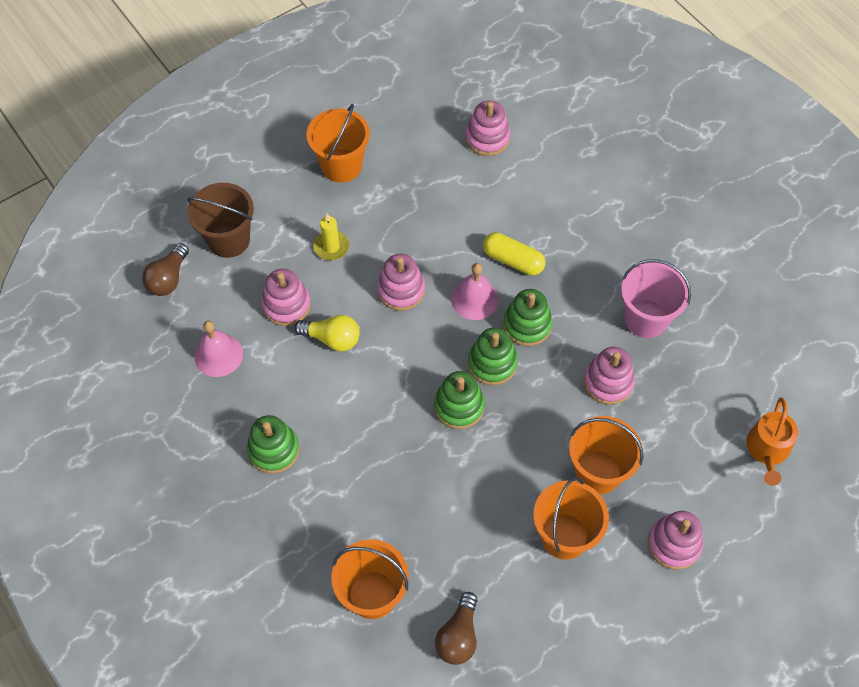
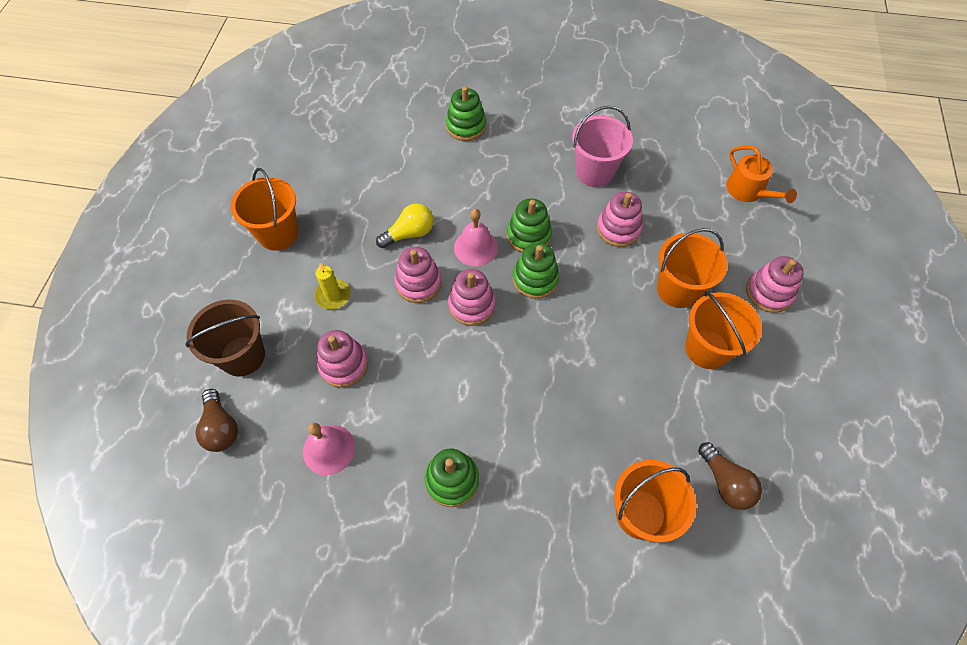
camera: 45 degrees left, 0 degrees up
yellow light bulb [294,315,359,351] -> yellow light bulb moved to [376,203,433,248]
green stacking toy [434,371,485,429] -> green stacking toy moved to [446,86,486,141]
pink stacking toy [466,101,510,156] -> pink stacking toy moved to [448,269,496,326]
yellow capsule [483,232,545,275] -> none

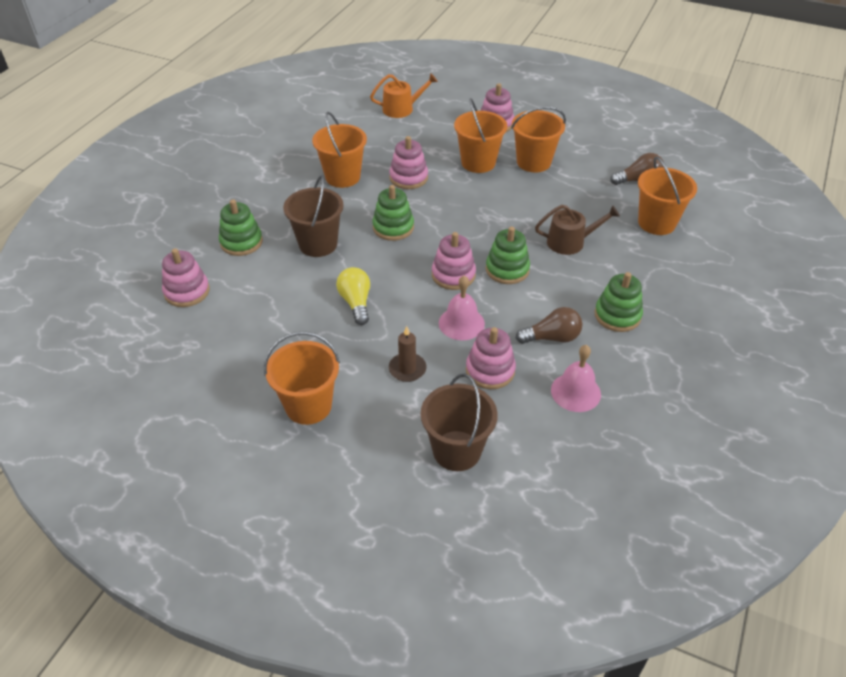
camera: 75 degrees left, 15 degrees down
brown light bulb [195,389,238,452] -> brown light bulb moved to [516,307,582,344]
yellow candle [314,263,351,309] -> brown candle [389,326,427,382]
pink stacking toy [395,247,442,303] -> pink stacking toy moved to [162,248,210,307]
pink bell [454,209,498,266] -> pink bell moved to [439,276,485,340]
green stacking toy [512,242,559,299] -> green stacking toy moved to [486,227,530,284]
pink bucket [572,106,633,187] -> orange bucket [312,112,367,188]
none -> brown bucket [283,175,344,257]
none -> brown watering can [535,205,620,255]

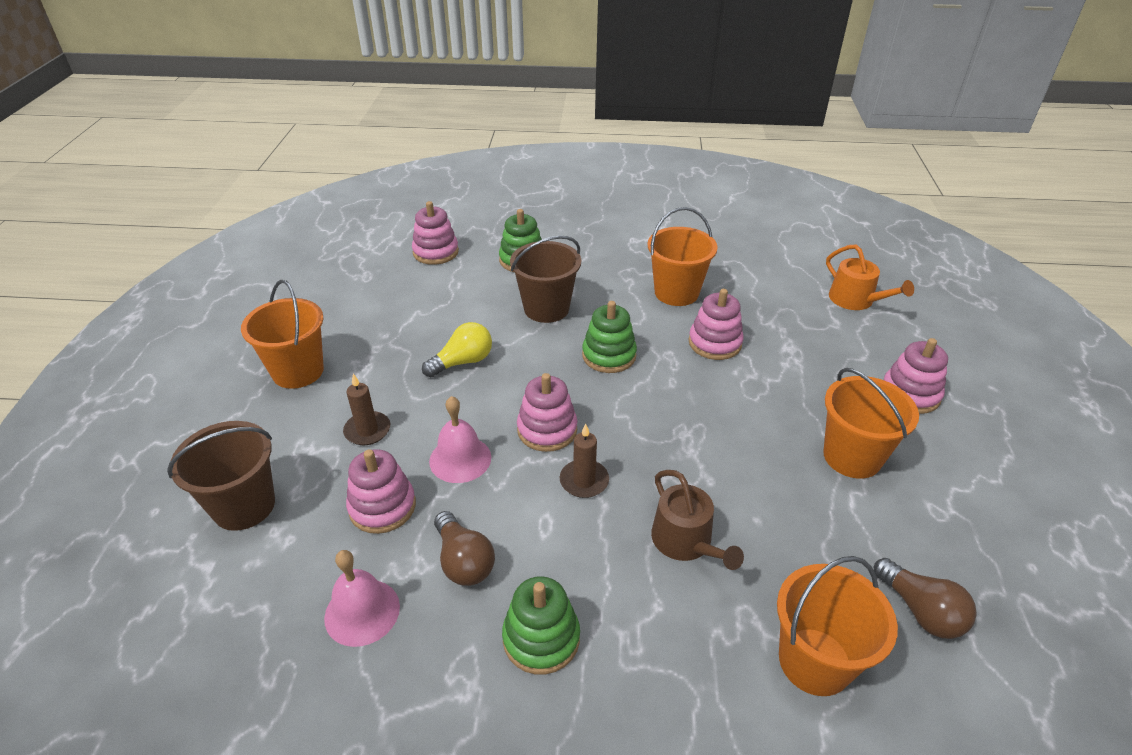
camera: 70 degrees right, 5 degrees down
orange bucket [454,98,507,173] -> none
green stacking toy [486,227,530,284] -> brown candle [560,424,609,498]

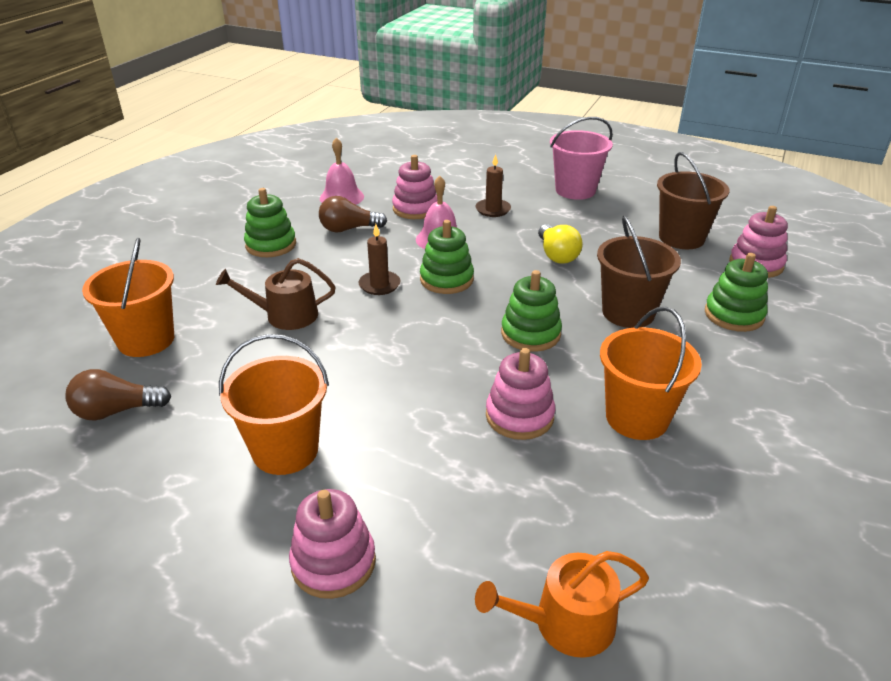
camera: 110 degrees right, 5 degrees down
brown bucket [167,421,275,531] -> brown bucket moved to [657,152,729,249]
orange bucket [241,280,324,389] -> pink bucket [550,117,613,200]
pink stacking toy [517,373,577,452] -> green stacking toy [420,220,474,294]

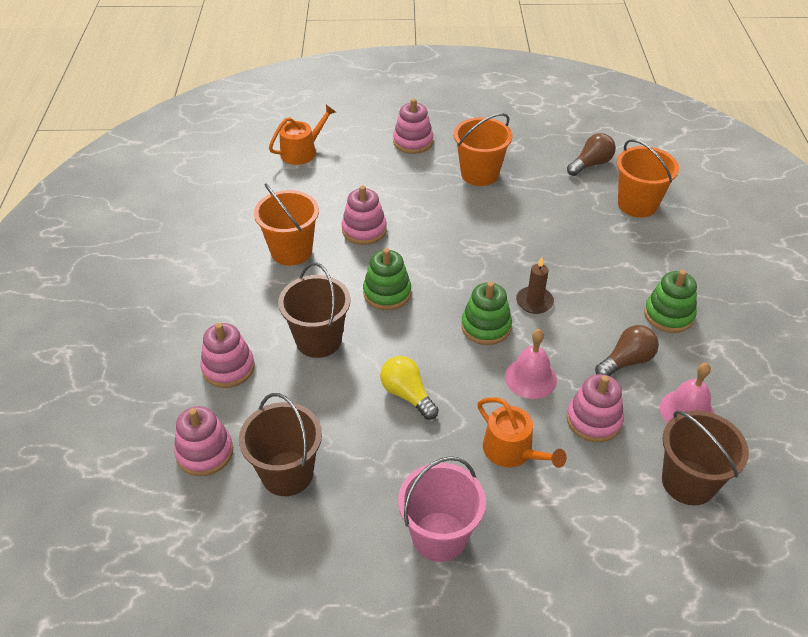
camera: 155 degrees right, 10 degrees up
brown watering can [216,258,336,330] -> none
brown candle [476,154,511,217] -> orange watering can [477,398,567,468]
green stacking toy [705,253,768,332] -> pink stacking toy [201,323,255,388]
none -> brown bucket [662,410,749,505]

